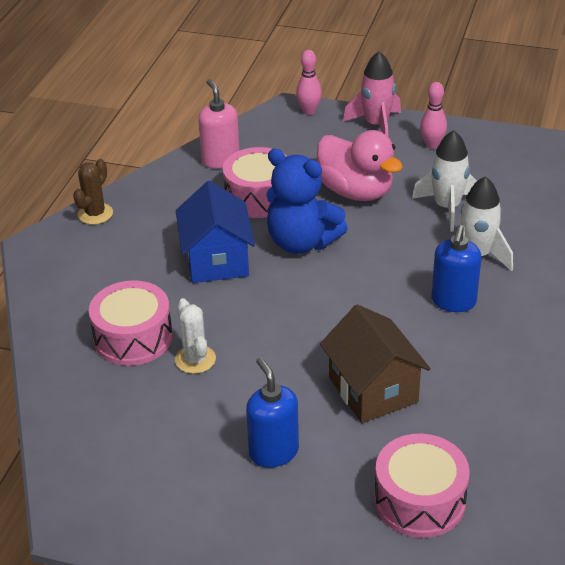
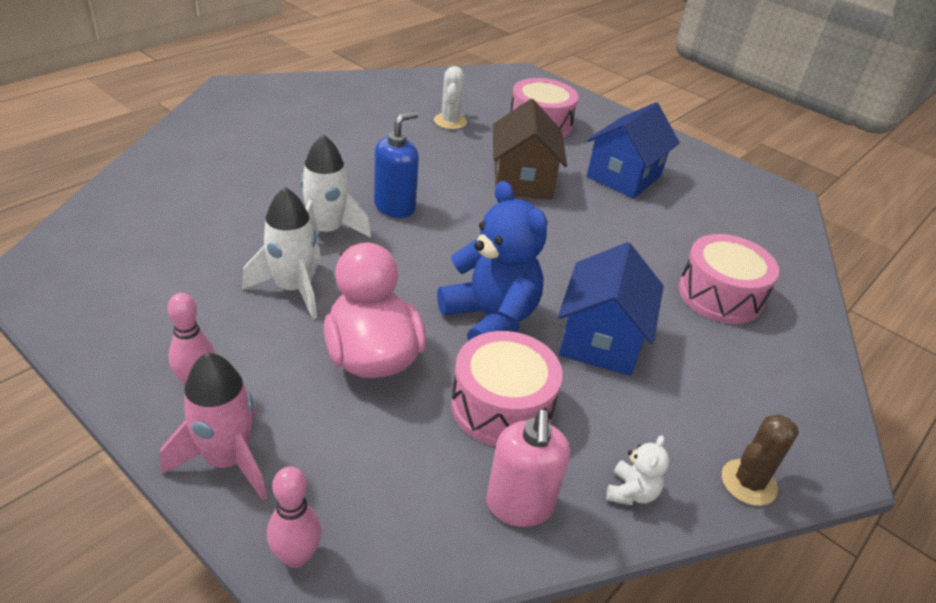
camera: 160 degrees left, 0 degrees up
white cactus [175,298,216,374] -> white cactus moved to [434,66,467,129]
blue soap dispenser [246,357,299,467] -> blue house [587,102,680,198]
none -> white teddy bear [606,435,669,505]

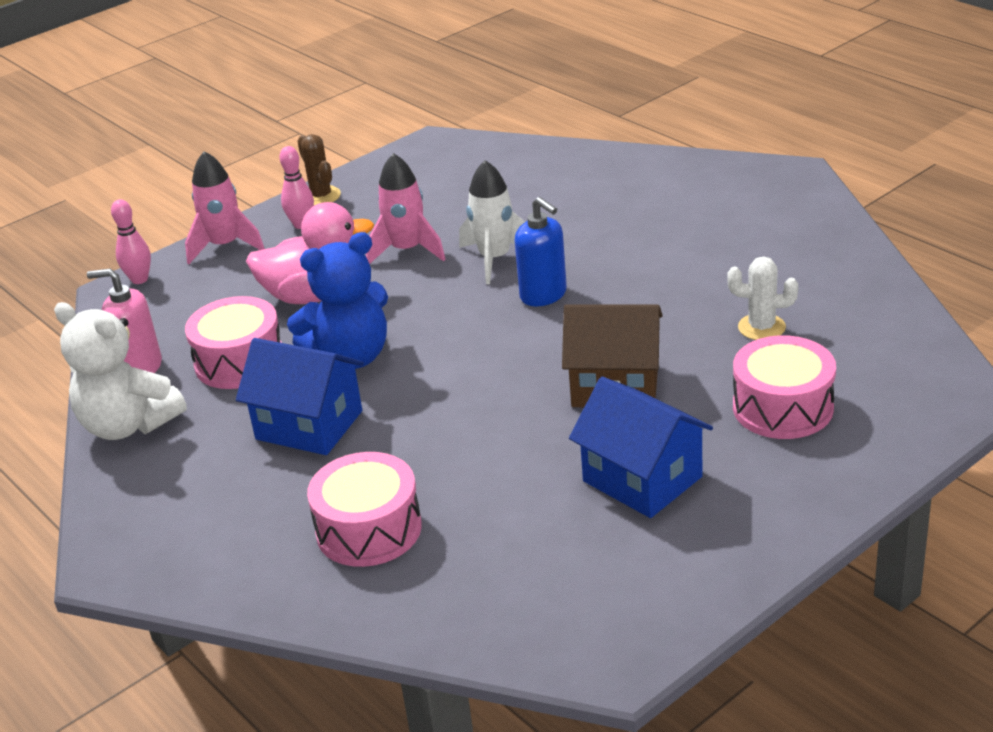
camera: 105 degrees right, 5 degrees down
white rocket [242,187,322,319] -> pink rocket [366,153,446,264]
white teddy bear [606,435,669,505] -> white teddy bear [54,302,187,440], size x2.28
brown cactus [722,414,799,506] -> brown cactus moved to [297,134,341,205]

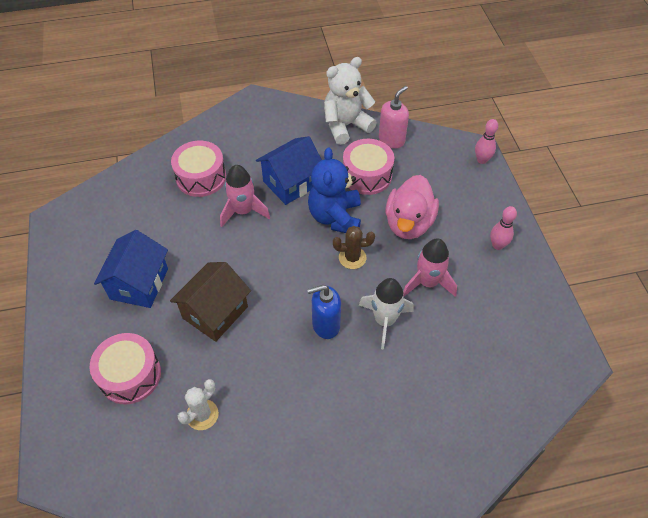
camera: 115 degrees right, 20 degrees up
pink rocket [185,151,265,264] -> pink rocket moved to [220,165,270,227]
brown cactus [297,134,341,205] -> brown cactus moved to [333,226,375,269]
blue house [569,377,713,518] -> blue house turned 60 degrees counterclockwise [94,230,168,308]

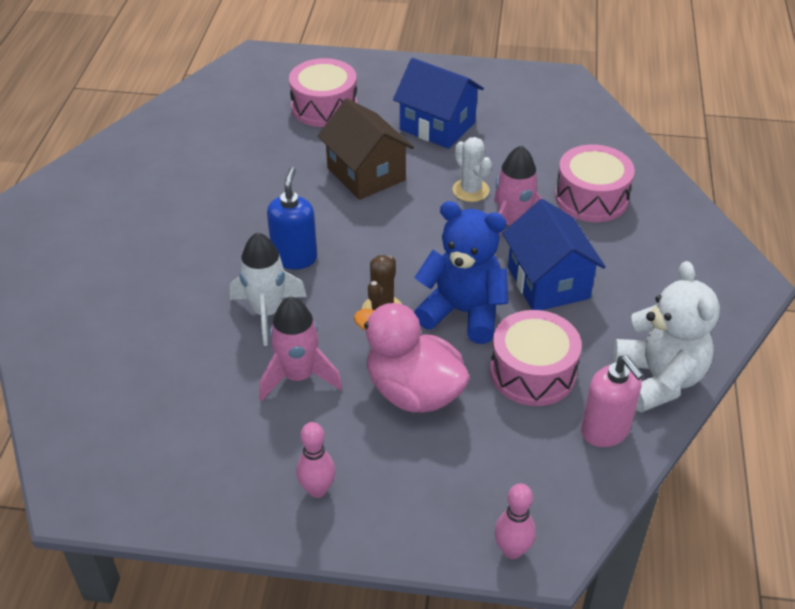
camera: 110 degrees right, 10 degrees down
white cactus [178,379,219,430] -> white cactus moved to [453,137,492,202]

